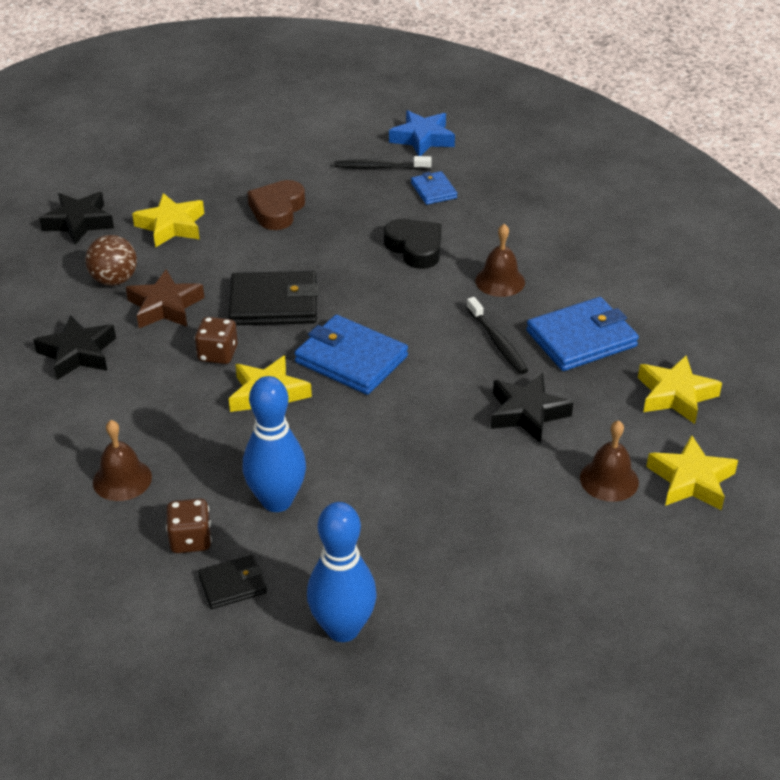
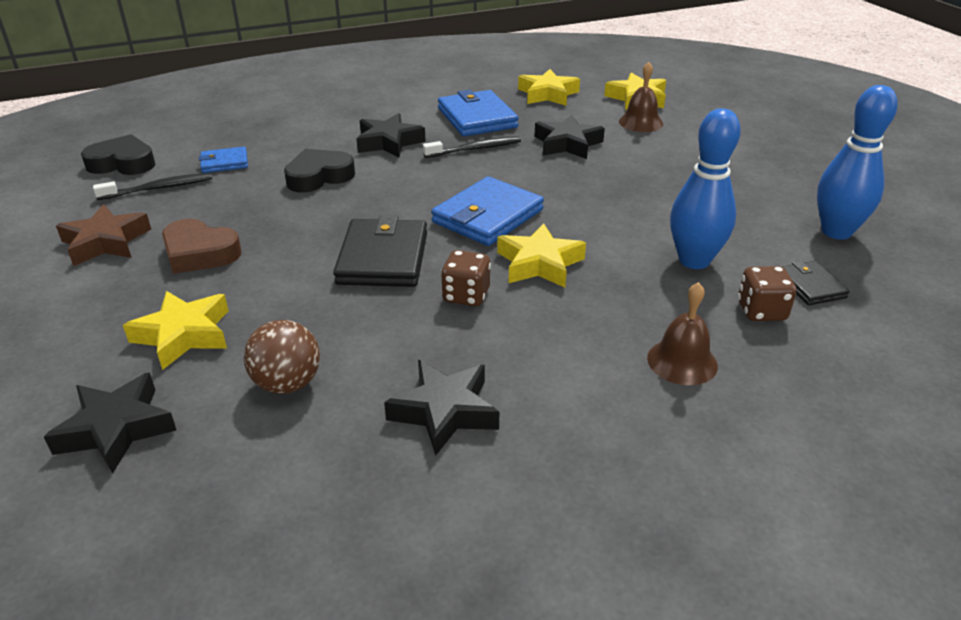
camera: 85 degrees left, 5 degrees down
brown star [126,269,204,328] -> brown star moved to [56,204,151,266]
black toothbrush [334,156,432,170] -> black toothbrush turned 120 degrees counterclockwise [93,173,212,200]
blue star [389,111,455,156] -> black heart [81,134,155,175]
brown bell [475,224,525,297] -> black star [356,113,426,158]

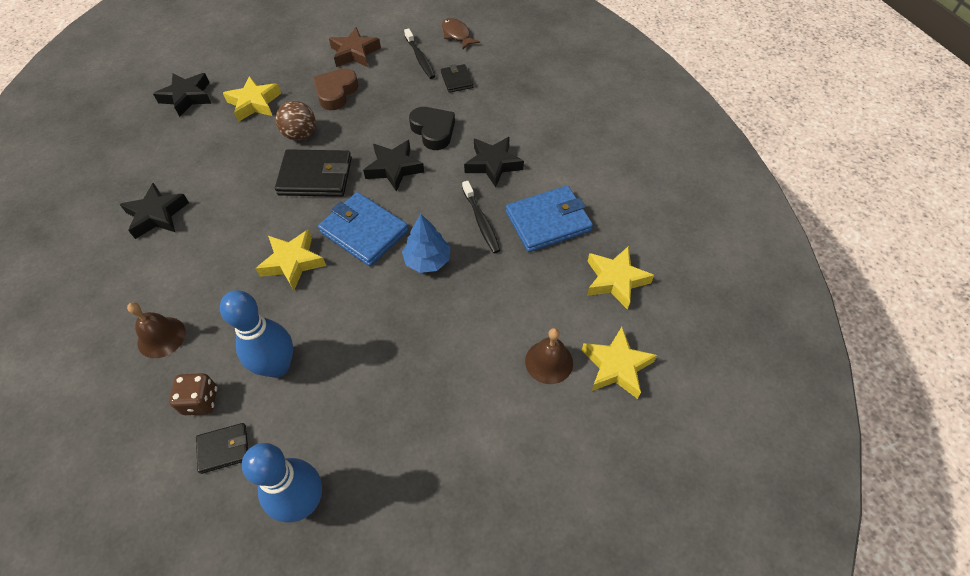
camera: 90 degrees right, 20 degrees up
black heart [81,134,155,175] -> brown fish [442,18,480,50]
blue wallet [199,147,248,173] -> black wallet [441,64,474,93]
brown ball [244,320,320,394] -> brown ball moved to [276,101,316,141]
brown dice [441,250,491,306] -> none
black star [534,115,605,159] -> black star moved to [363,140,424,192]
none -> blue tree [402,214,450,273]

